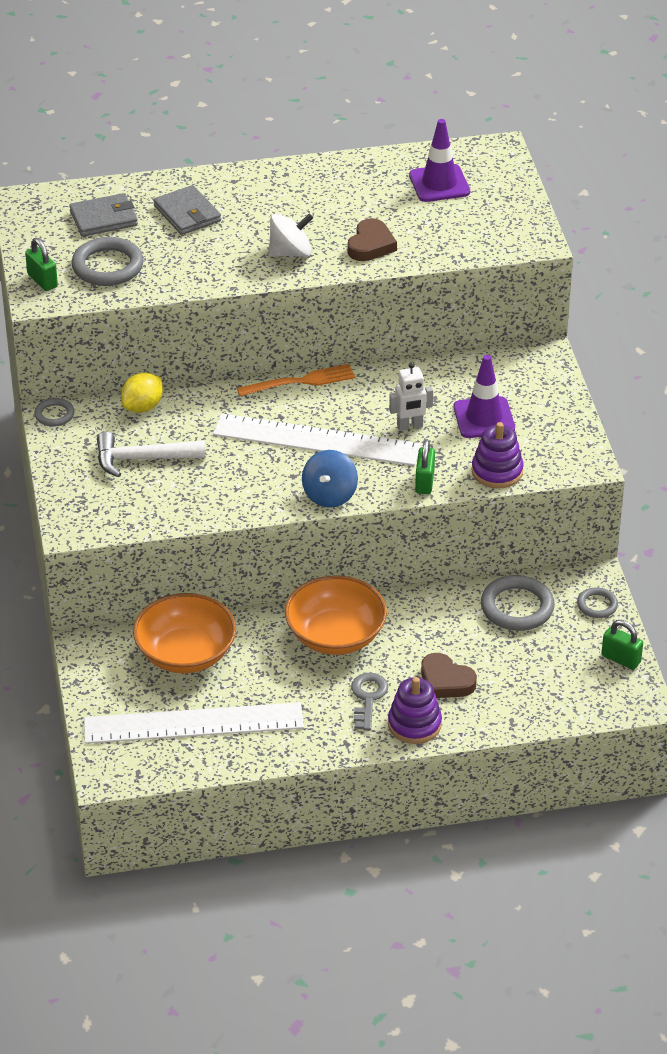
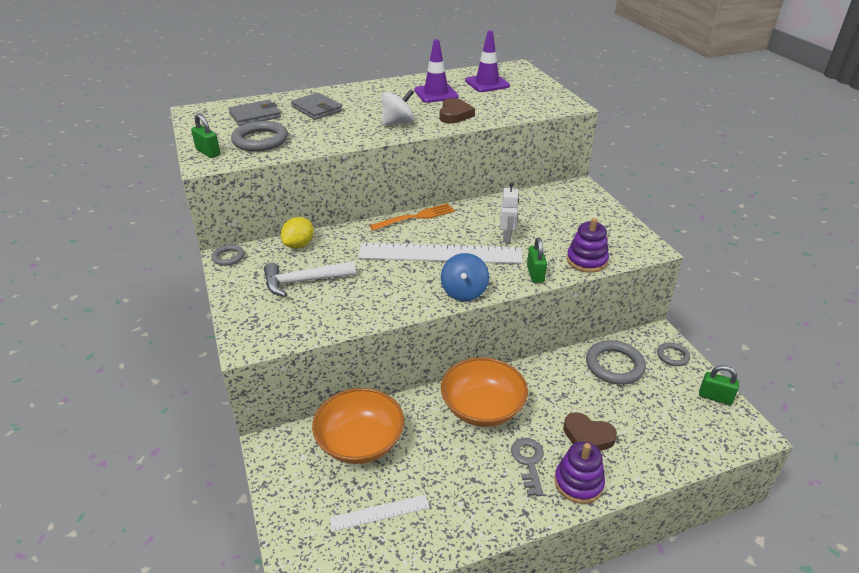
camera: 10 degrees left, 5 degrees down
white ruler [84,702,304,744] -> white ruler [330,495,429,532], size x0.48
white robot [389,362,433,431] -> white robot turned 60 degrees counterclockwise [500,182,519,243]
purple traffic cone [453,355,515,438] -> purple traffic cone moved to [414,39,459,103]

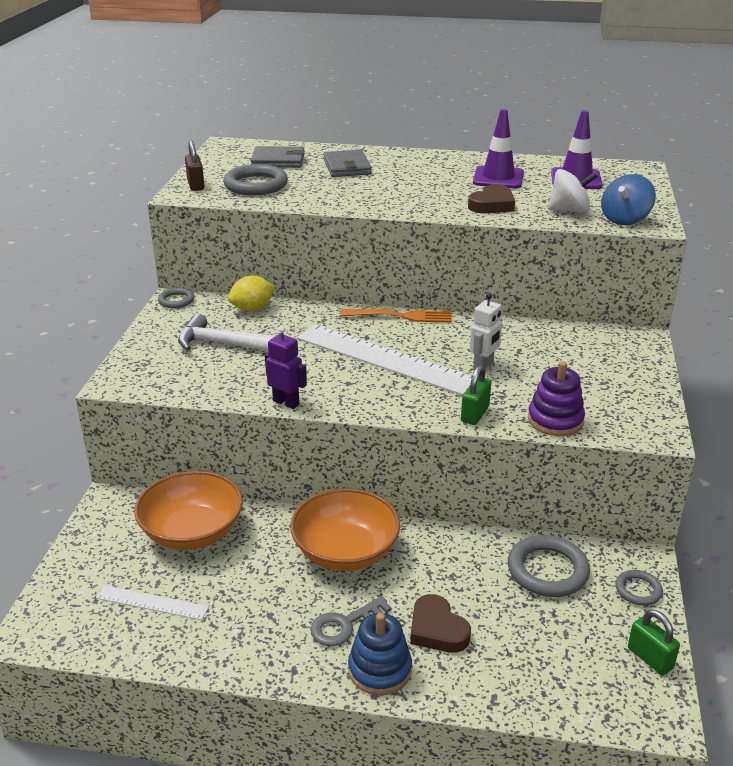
camera: 30 degrees right, 5 degrees down
green padlock [191,113,220,158] -> brown padlock [185,140,205,191]
white spinning top [382,89,414,126] -> white spinning top moved to [548,169,598,214]
blue spinning top [441,253,489,301] -> blue spinning top moved to [601,174,656,225]
grey key [511,438,544,496] -> grey key turned 150 degrees counterclockwise [310,596,392,646]
purple stacking toy [554,442,605,504] -> blue stacking toy [348,613,412,695]
none -> purple robot [265,327,307,409]

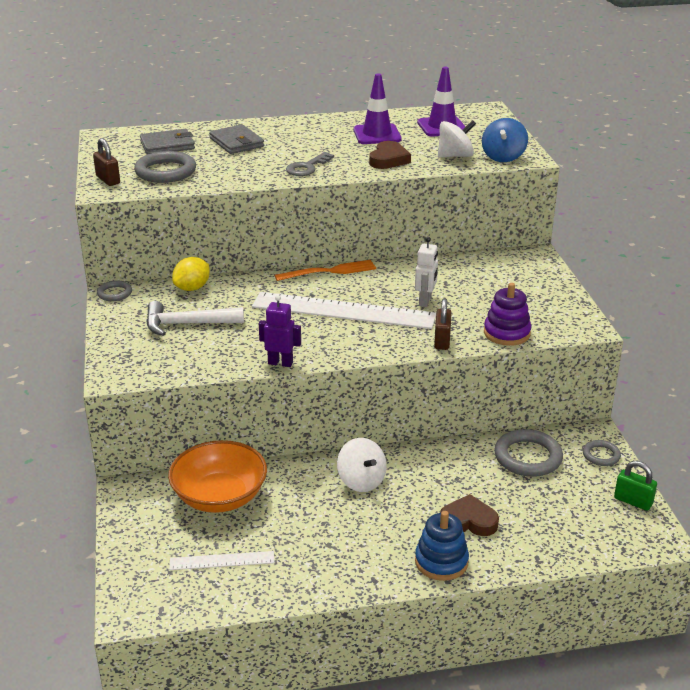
camera: 20 degrees left, 0 degrees up
orange bowl [290,488,400,571] -> white spinning top [337,438,387,492]
grey key [310,596,392,646] -> grey key moved to [286,152,334,176]
brown heart [410,594,471,653] -> brown heart turned 150 degrees clockwise [440,494,499,536]
green padlock [461,365,491,425] -> brown padlock [434,298,452,350]

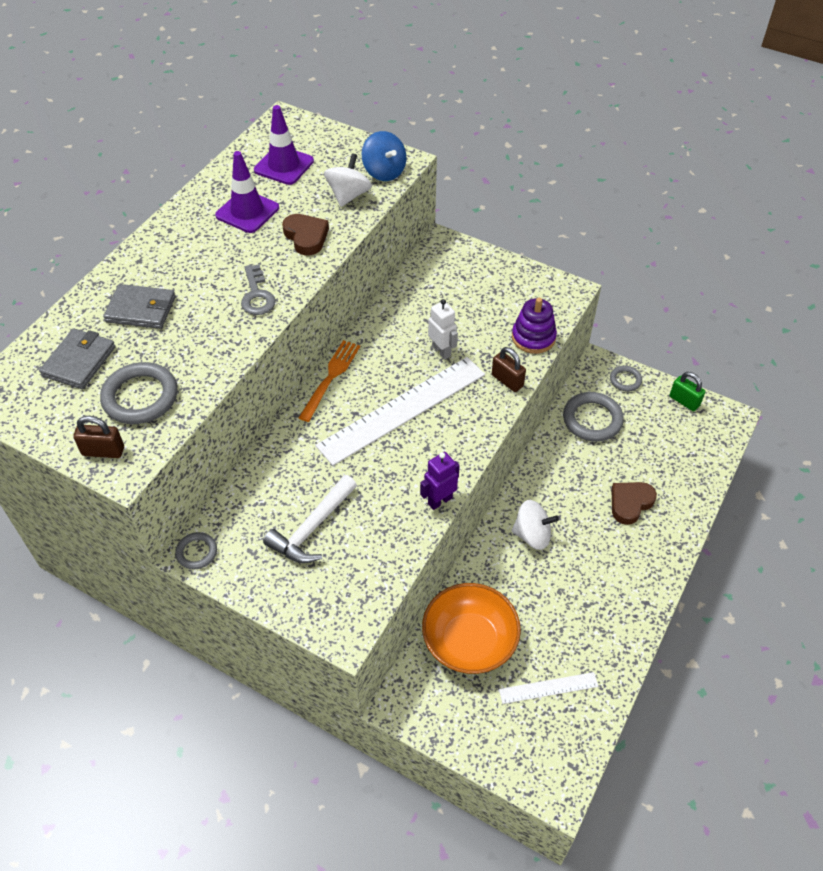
camera: 50 degrees left, 20 degrees up
white ruler [169,551,275,570] -> white ruler turned 45 degrees clockwise [499,672,599,704]
yellow lemon [172,257,210,291] -> none
blue stacking toy [415,511,469,581] -> none
green padlock [614,461,657,511] -> green padlock turned 60 degrees clockwise [670,372,705,411]

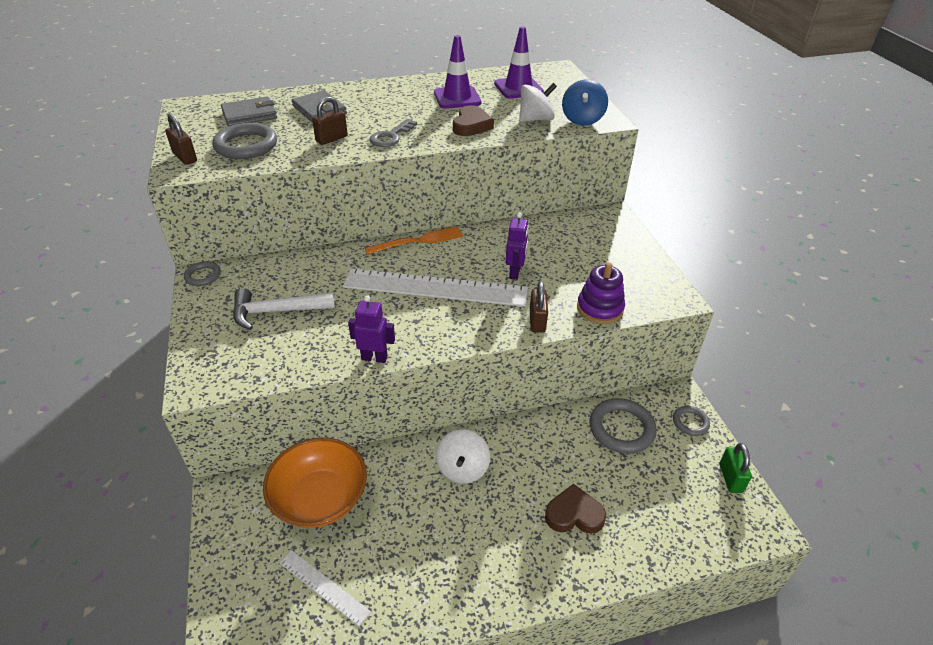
camera: 45 degrees right, 10 degrees down
white robot [428,299,458,360] -> purple robot [505,213,529,280]
white spinning top [511,500,559,550] -> white spinning top turned 45 degrees clockwise [436,429,490,484]
none -> brown padlock [312,96,348,145]

